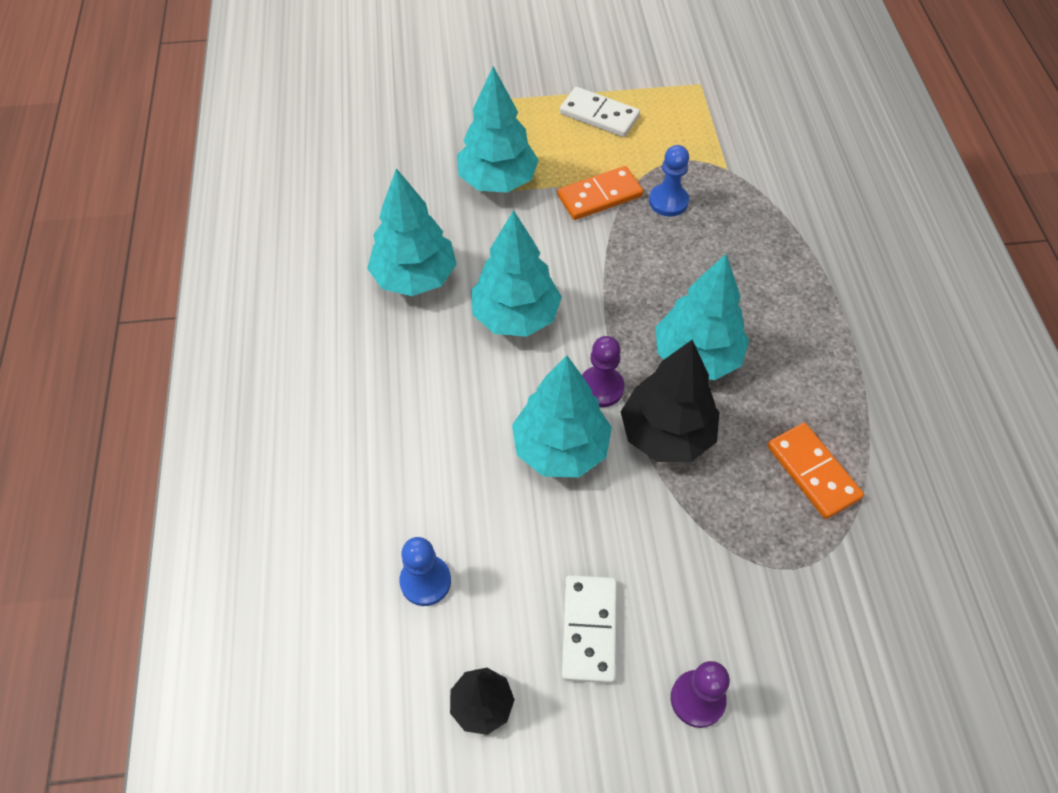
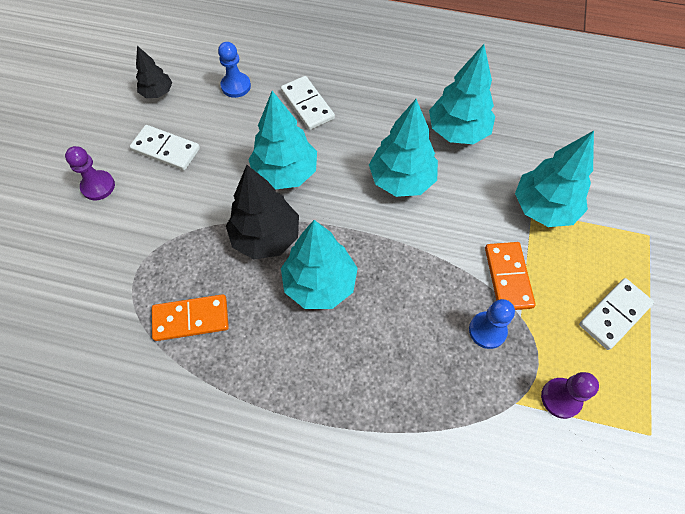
camera: 110 degrees right, 5 degrees up
purple pawn [582,336,624,407] -> purple pawn moved to [541,372,599,419]
none -> white domino [281,76,335,130]

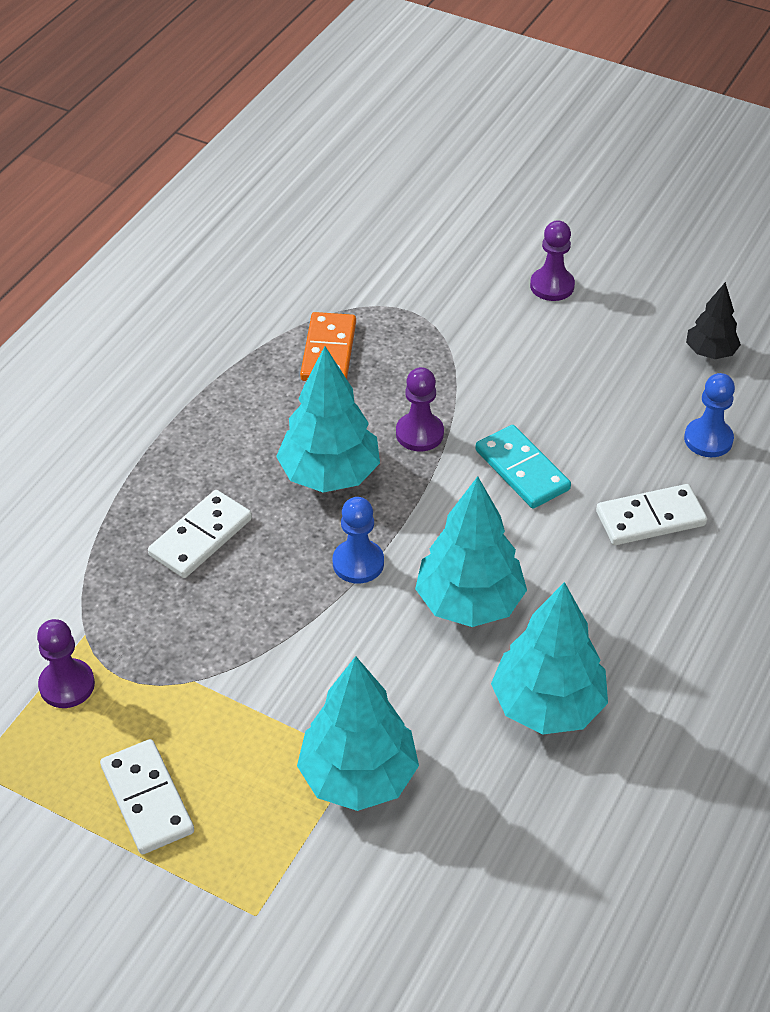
camera: 105 degrees right, 15 degrees down
white domino [130,125,200,170] -> white domino moved to [148,490,252,578]
black tree [226,165,299,260] -> purple pawn [396,367,444,451]
turquoise tree [248,91,317,189] -> turquoise domino [475,425,571,509]
blue pawn [469,299,515,349] -> blue pawn moved to [333,497,384,583]
orange domino [485,242,536,310] -> none

